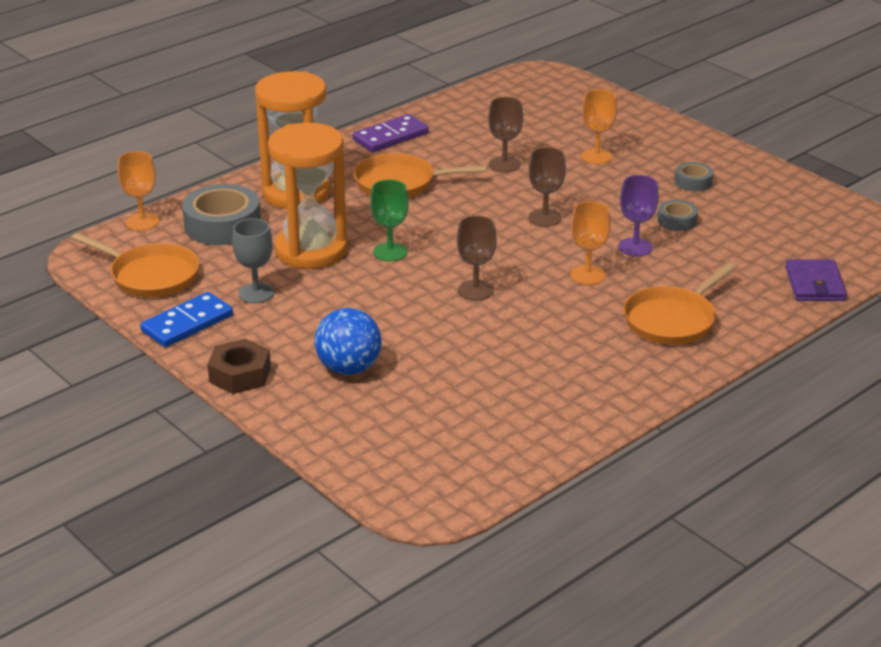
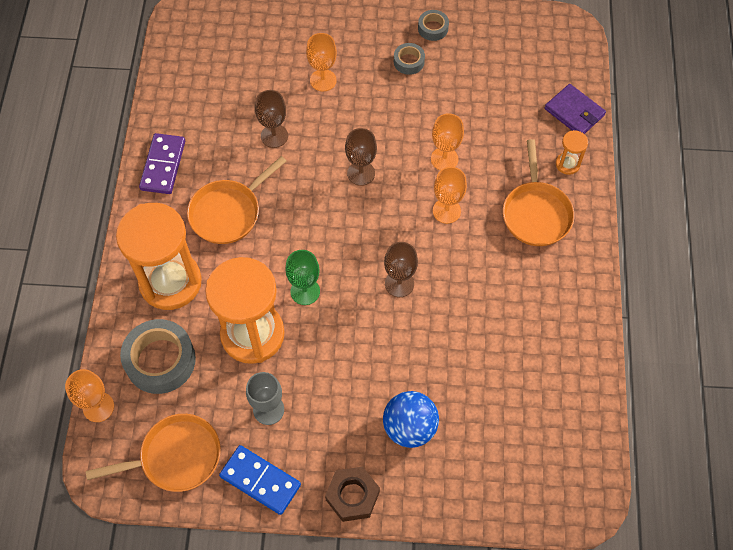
camera: 45 degrees left, 30 degrees up
blue domino [140,292,233,347] -> blue domino turned 60 degrees counterclockwise [219,445,301,515]
purple goblet [618,175,659,256] -> orange goblet [431,113,464,170]
grey tape [658,200,698,231] -> grey tape moved to [418,10,449,41]
none -> orange hourglass [556,130,588,175]

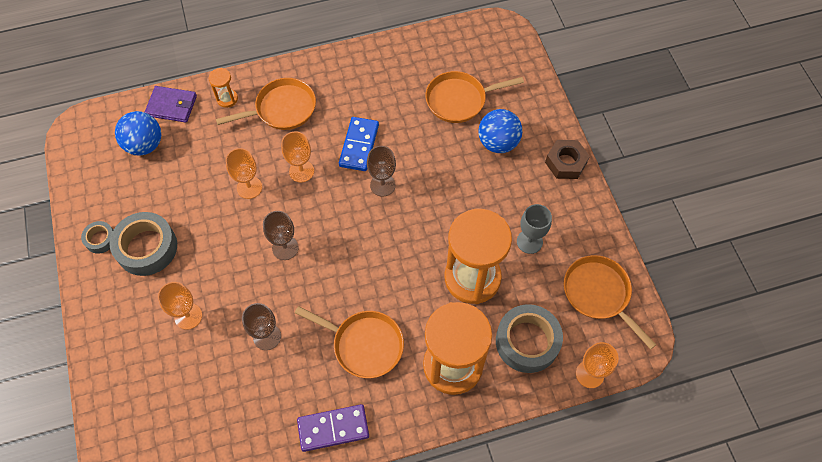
camera: 110 degrees left, 0 degrees up
blue domino [219,445,301,515] -> blue domino moved to [339,117,379,171]
green goblet [285,250,320,305] -> none
grey tape [394,43,425,75] -> grey tape [109,212,177,276], size x1.95
purple wallet [545,84,606,134] -> purple wallet turned 75 degrees clockwise [144,86,197,123]
none -> blue ball [115,111,161,156]
none -> orange pan [425,71,524,123]

